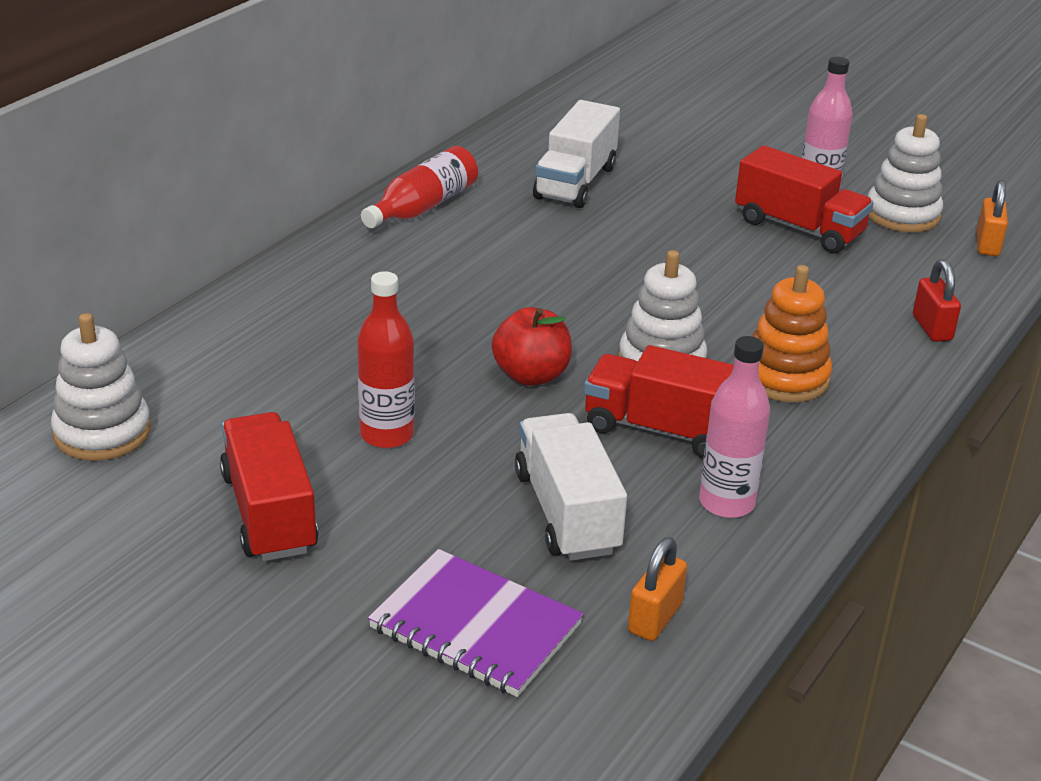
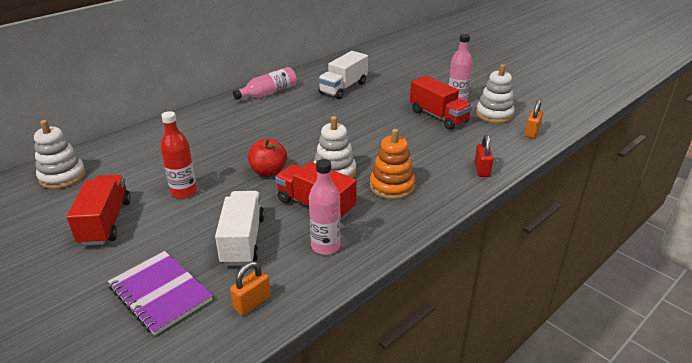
camera: 15 degrees right, 0 degrees up
red bottle [361,146,478,228] -> pink bottle [233,67,297,100]

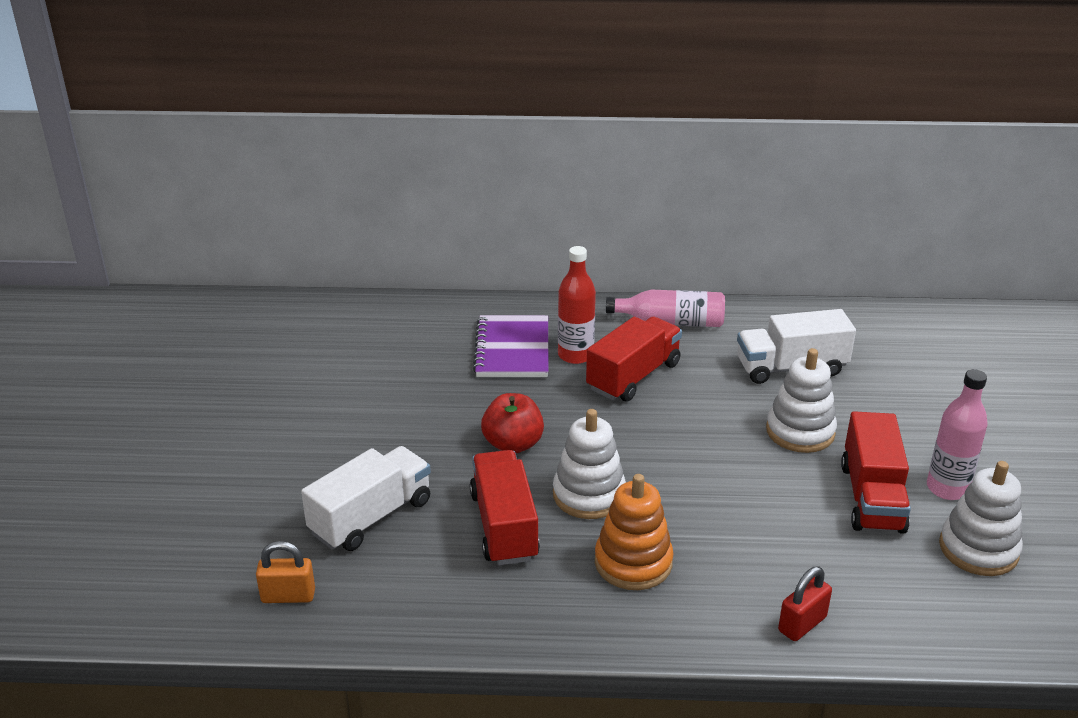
camera: 45 degrees right, 0 degrees up
white stacking toy [34,120,86,189] -> white stacking toy moved to [766,348,837,453]
red truck [67,175,131,246] -> red truck moved to [586,316,682,402]
purple notebook [108,251,213,335] -> purple notebook moved to [473,315,548,377]
red bottle [160,111,197,199] -> red bottle moved to [558,246,596,364]
pink bottle [309,159,341,255] -> none
orange padlock [525,100,543,138] -> none

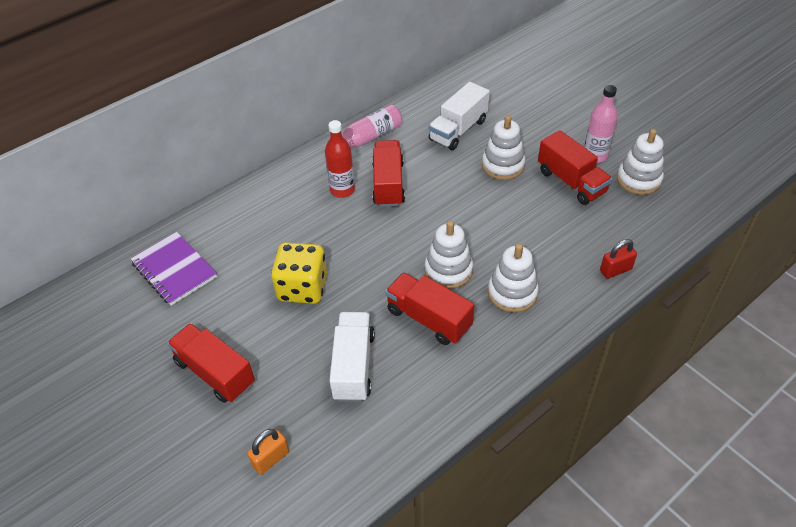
camera: 40 degrees left, 15 degrees up
orange padlock [256,541,315,603] -> orange padlock moved to [247,429,289,475]
purple notebook [473,315,548,377] -> purple notebook moved to [131,232,217,306]
red apple [481,393,544,453] -> none
orange stacking toy [595,474,674,590] -> white stacking toy [488,243,539,313]
red padlock [778,567,832,641] -> red padlock turned 60 degrees clockwise [600,239,637,279]
none -> red truck [167,323,255,403]
none -> yellow dice [271,242,327,304]

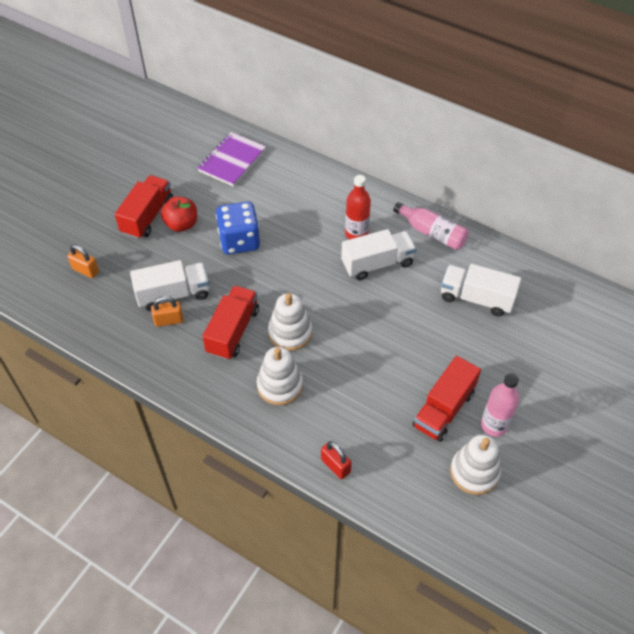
camera: 70 degrees right, 5 degrees up
yellow dice [271,242,327,304] -> blue dice [216,202,260,254]
red truck [372,140,405,207] -> white truck [341,229,416,280]
white stacking toy [482,115,525,180] -> none
none -> orange padlock [151,296,183,327]
none -> red apple [161,196,197,232]

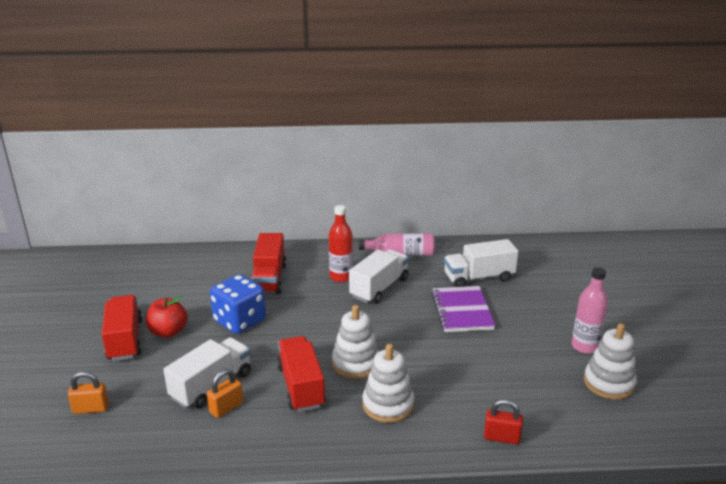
camera: 35 degrees left, 25 degrees down
purple notebook [197,132,266,187] -> purple notebook moved to [432,286,495,332]
red truck [412,356,481,442] -> red truck moved to [251,233,286,294]

